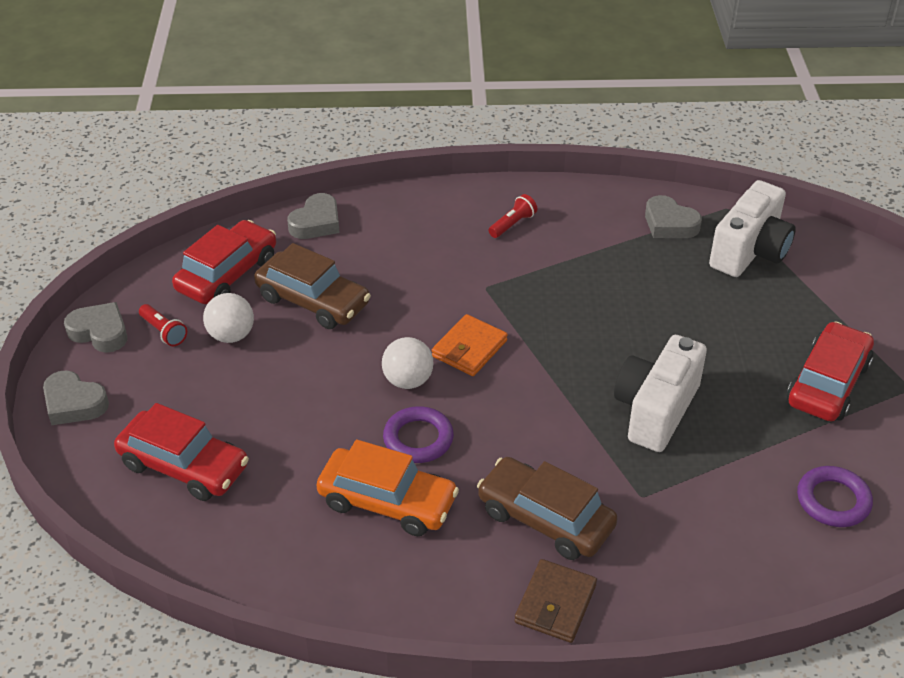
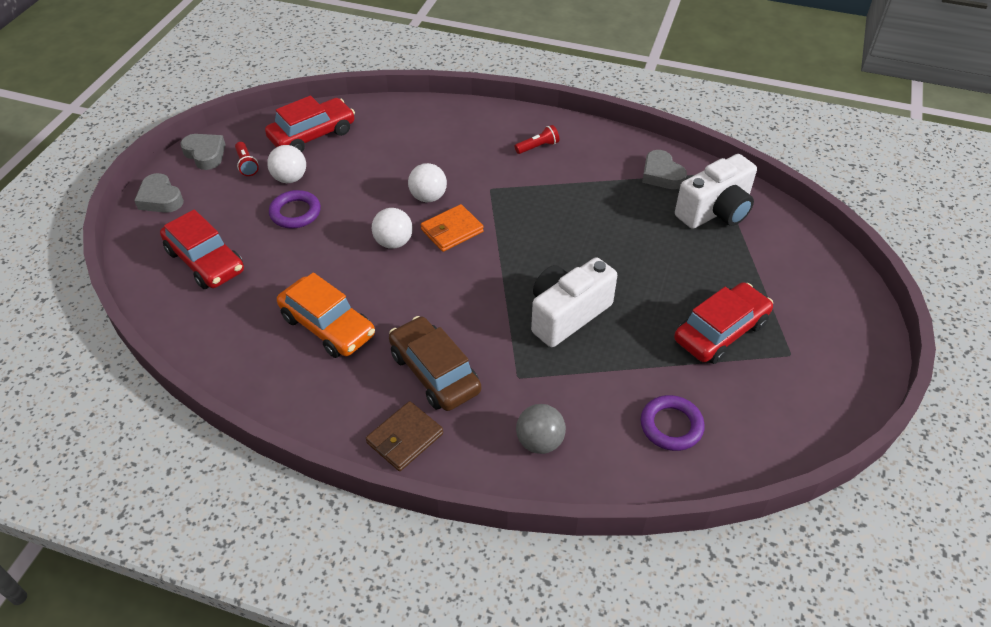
camera: 20 degrees right, 5 degrees up
brown car [254,243,371,329] -> none
grey heart [287,193,340,239] -> none
purple ring [383,406,454,463] -> purple ring moved to [269,190,321,228]
none -> white ball [408,163,447,202]
none -> grey ball [516,404,566,454]

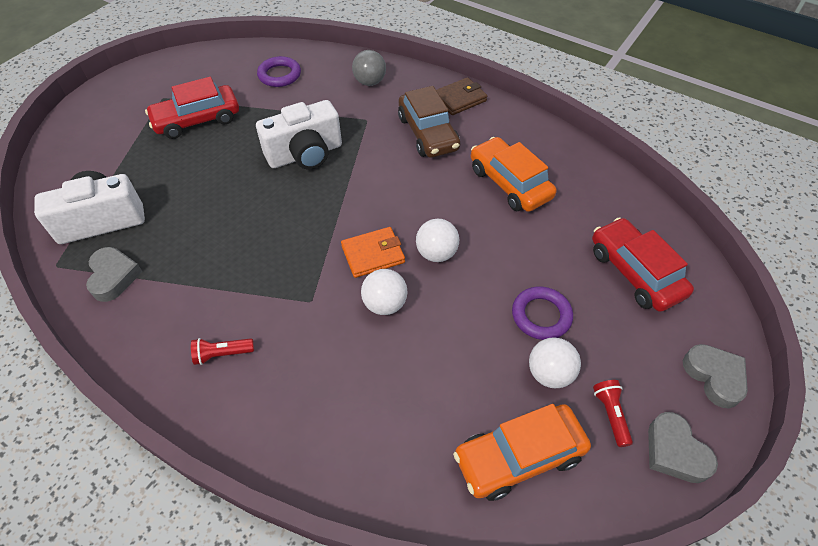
camera: 165 degrees left, 5 degrees up
red car [265,96,355,152] -> orange car [453,404,591,501]

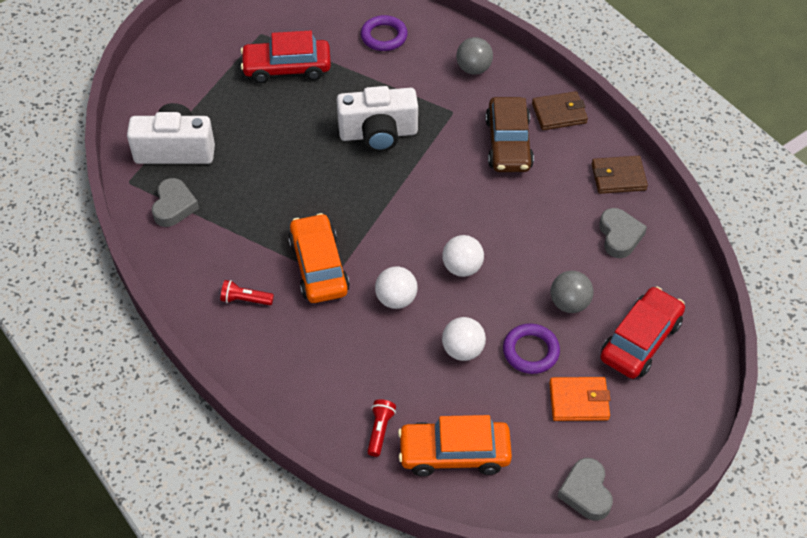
camera: 20 degrees right, 0 degrees up
orange wallet [341,227,405,278] -> orange wallet moved to [549,377,610,421]
orange car [471,137,557,212] -> orange car moved to [288,213,350,303]
white ball [529,337,581,388] -> white ball moved to [442,317,486,361]
red car [592,217,694,312] -> red car turned 45 degrees clockwise [600,286,685,379]
red flashlight [593,380,633,447] -> red flashlight moved to [367,399,396,457]
grey heart [683,344,748,408] -> grey heart moved to [599,208,647,258]
none -> grey ball [551,271,594,313]
none -> brown wallet [592,156,648,194]

